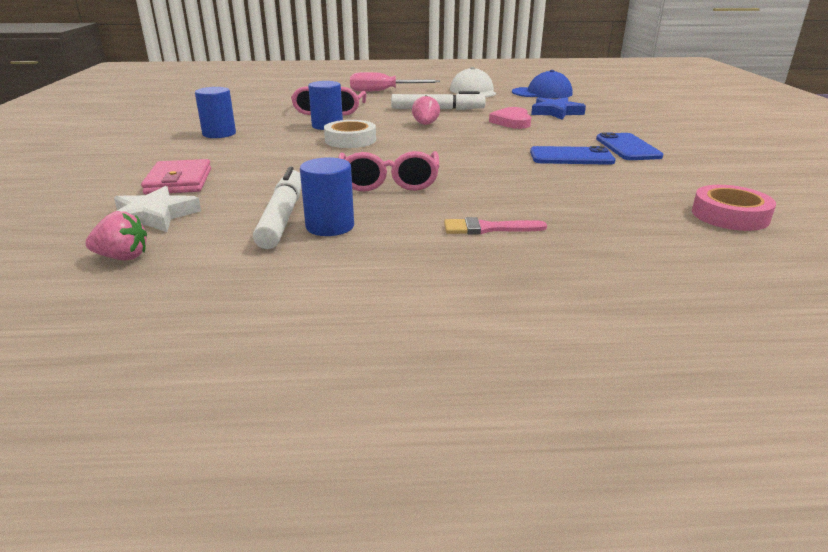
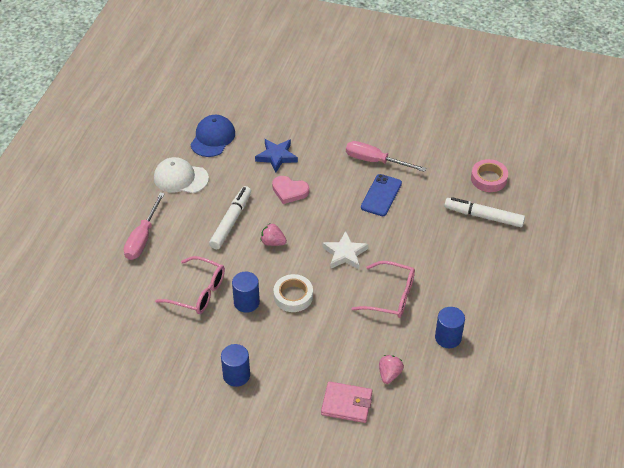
camera: 70 degrees left, 20 degrees up
pink strawberry [85,211,147,260] -> pink strawberry moved to [379,355,404,384]
white star [114,186,201,232] -> white star moved to [322,231,368,269]
white marker [253,167,301,249] -> white marker moved to [444,197,525,227]
pink brush [444,217,547,235] -> none
blue phone [596,132,663,160] -> pink screwdriver [346,141,426,172]

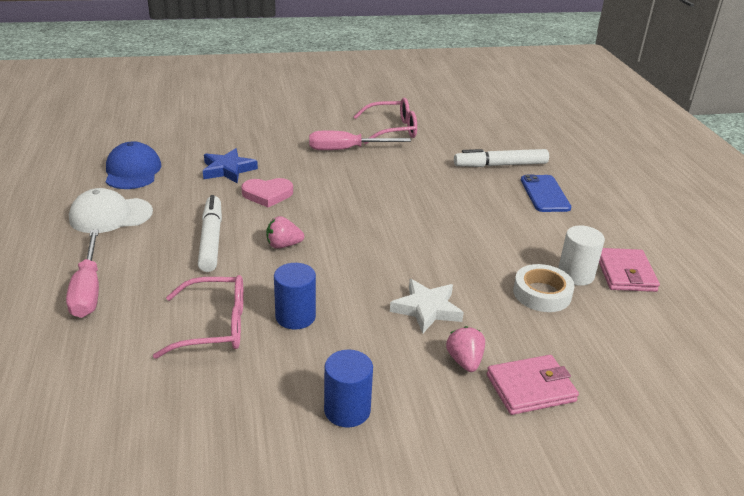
camera: 30 degrees left, 15 degrees down
white tape [274,274,313,312] -> white tape moved to [513,264,575,312]
white star [322,231,368,269] -> white star moved to [390,279,464,333]
pink glasses [351,261,415,318] -> pink glasses moved to [354,98,417,144]
blue phone [361,174,402,216] -> blue phone moved to [521,175,571,212]
pink strawberry [379,355,404,384] -> pink strawberry moved to [446,326,485,372]
blue cylinder [435,307,465,348] -> white cylinder [558,225,605,286]
pink tape [471,159,508,192] -> none
none -> pink wallet [599,248,660,292]

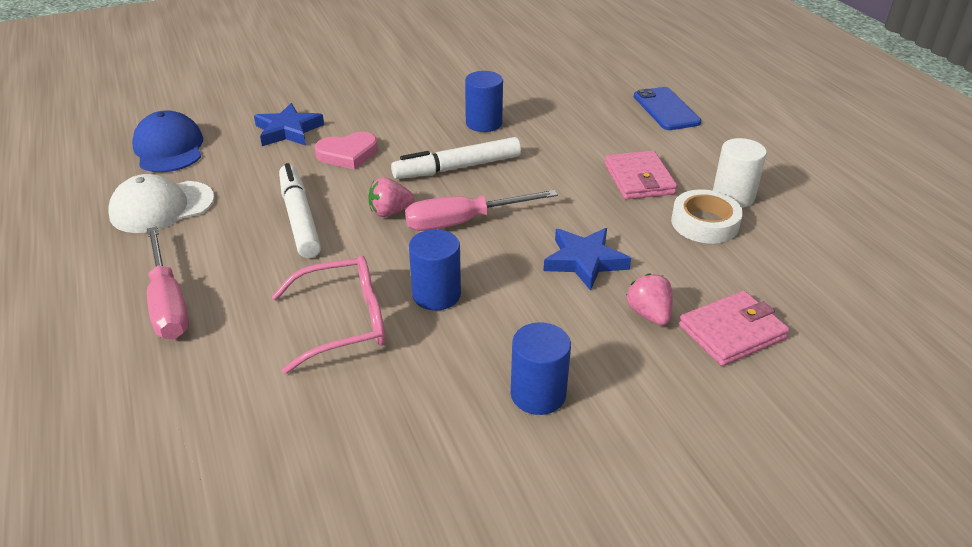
camera: 10 degrees left, 5 degrees up
pink screwdriver [309,131,411,150] -> pink screwdriver moved to [405,190,558,231]
pink glasses [354,98,417,144] -> none
white star [390,279,464,333] -> blue star [544,228,631,291]
white marker [454,149,549,167] -> white marker moved to [391,137,521,179]
pink wallet [599,248,660,292] -> pink wallet moved to [605,150,677,200]
none -> blue cylinder [465,71,503,132]

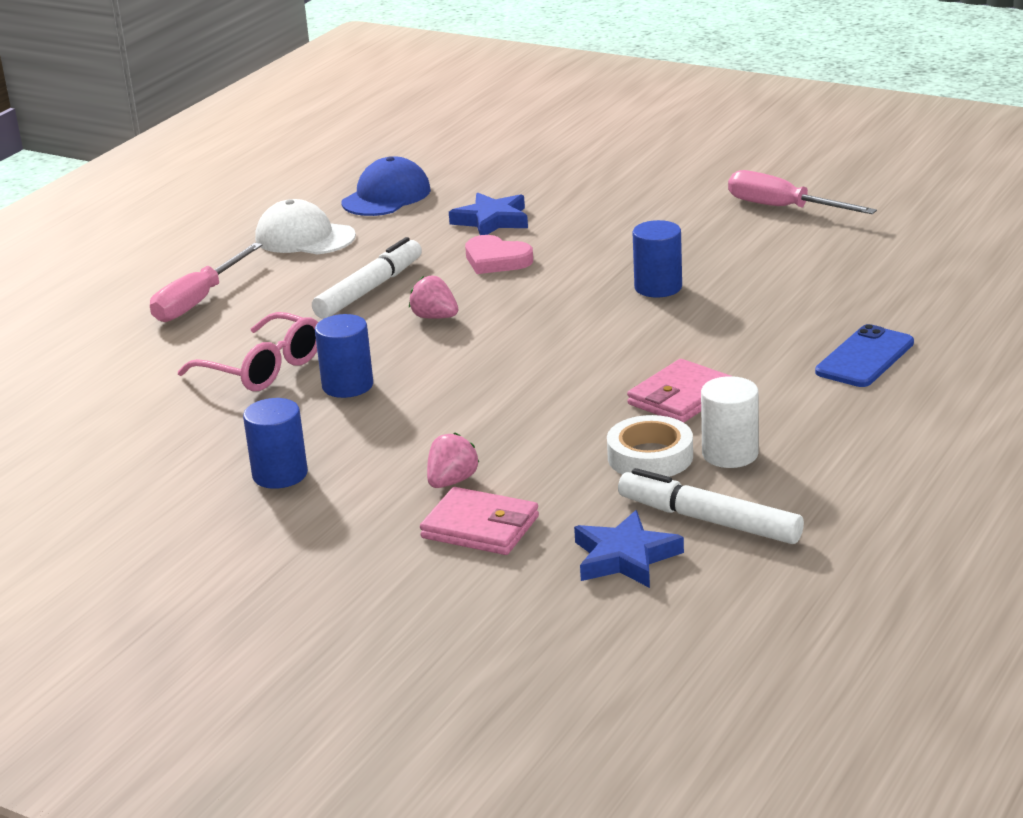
camera: 55 degrees right, 10 degrees down
white marker [391,137,521,179] -> white marker moved to [618,468,804,544]
pink screwdriver [405,190,558,231] -> pink screwdriver moved to [728,170,877,214]
blue star [544,228,631,291] -> blue star moved to [574,510,684,588]

